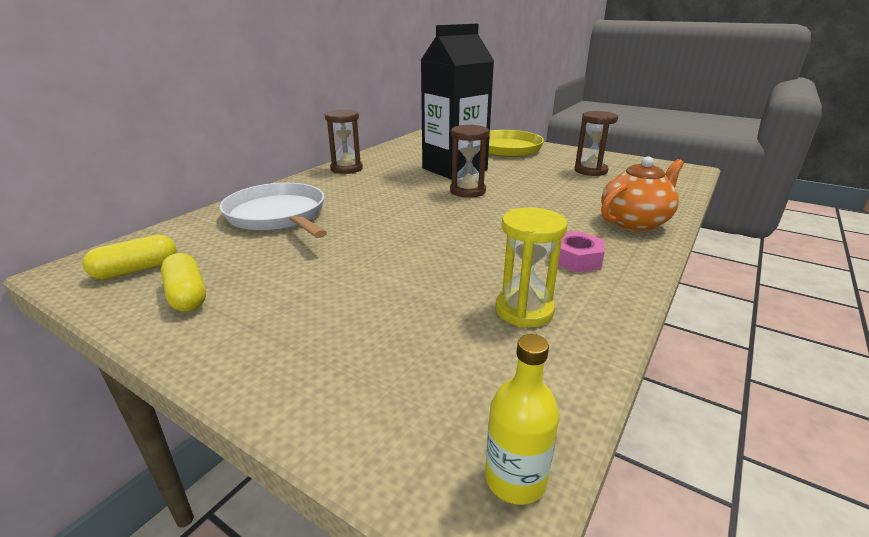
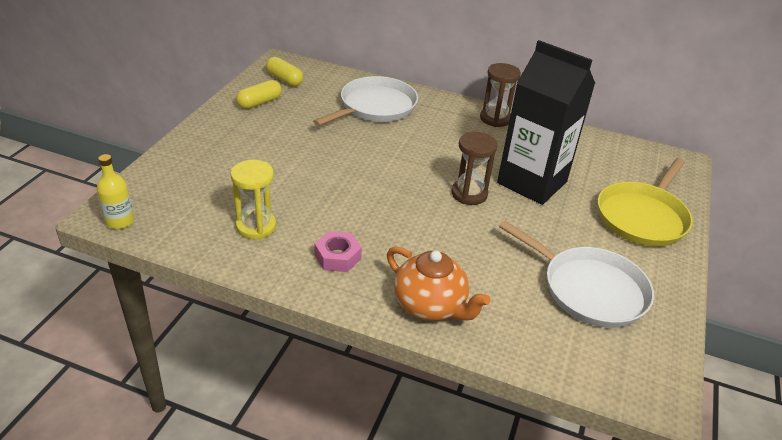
camera: 75 degrees right, 10 degrees up
brown hourglass [575,111,618,176] -> white pan [499,221,654,328]

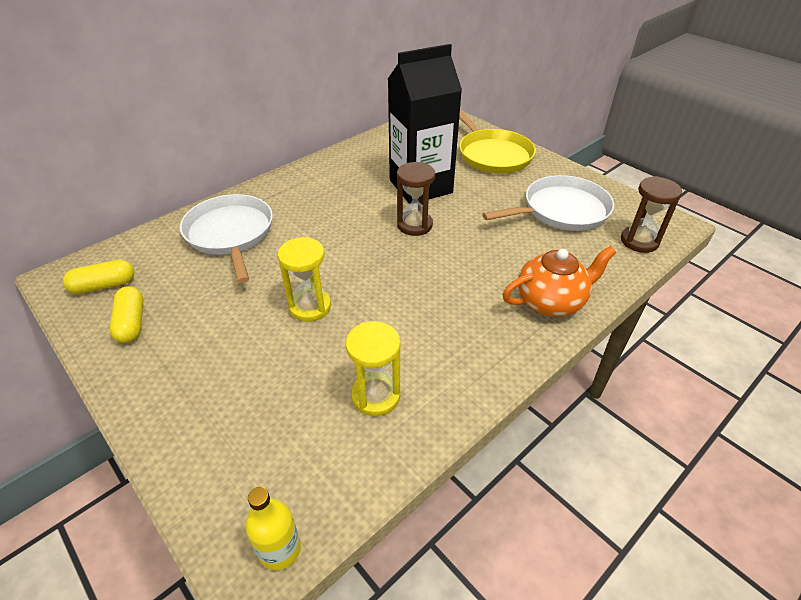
camera: 60 degrees left, 5 degrees up
pink nut [314,231,362,272] -> none
brown hourglass [480,63,521,127] -> brown hourglass moved to [621,176,682,253]
none -> yellow hourglass [278,237,331,322]

